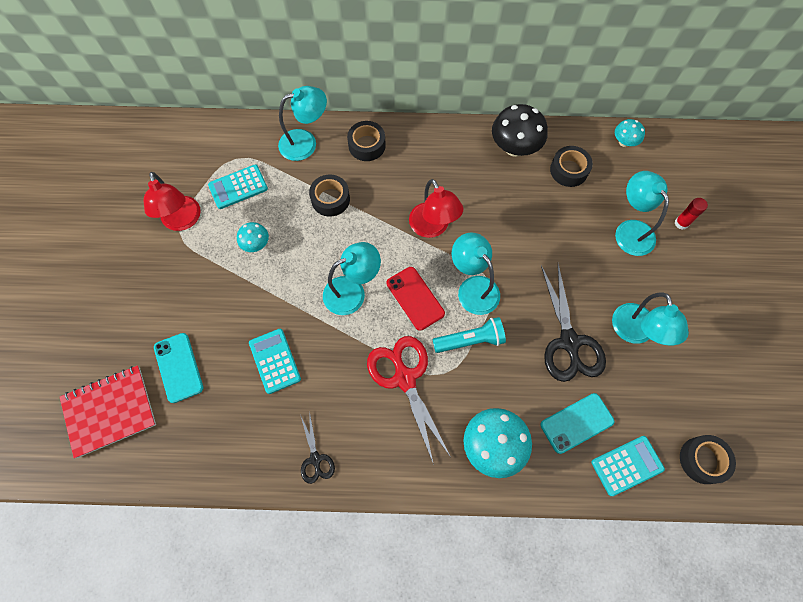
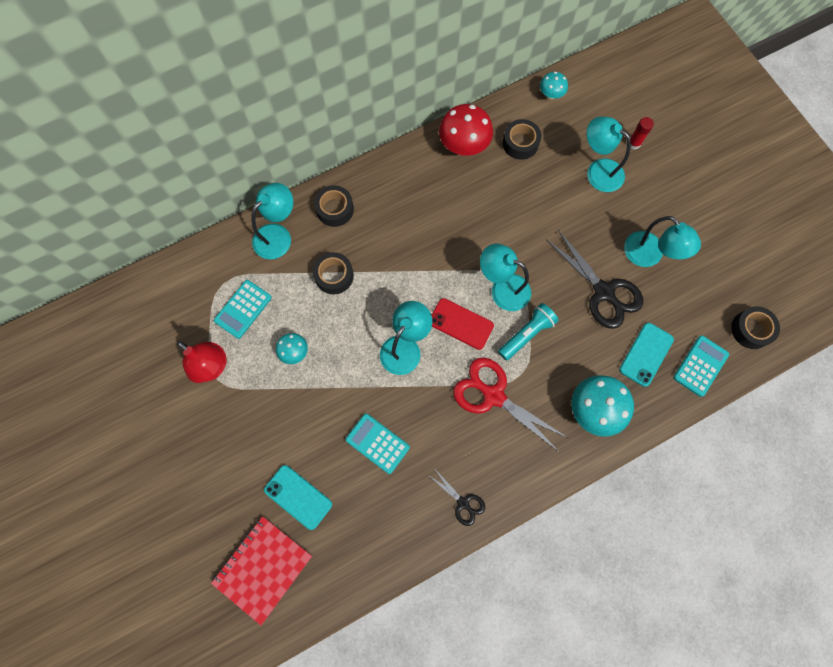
camera: 30 degrees left, 5 degrees up
red lamp [409,179,463,238] -> none
black mushroom [492,104,548,157] -> red mushroom [439,104,493,156]

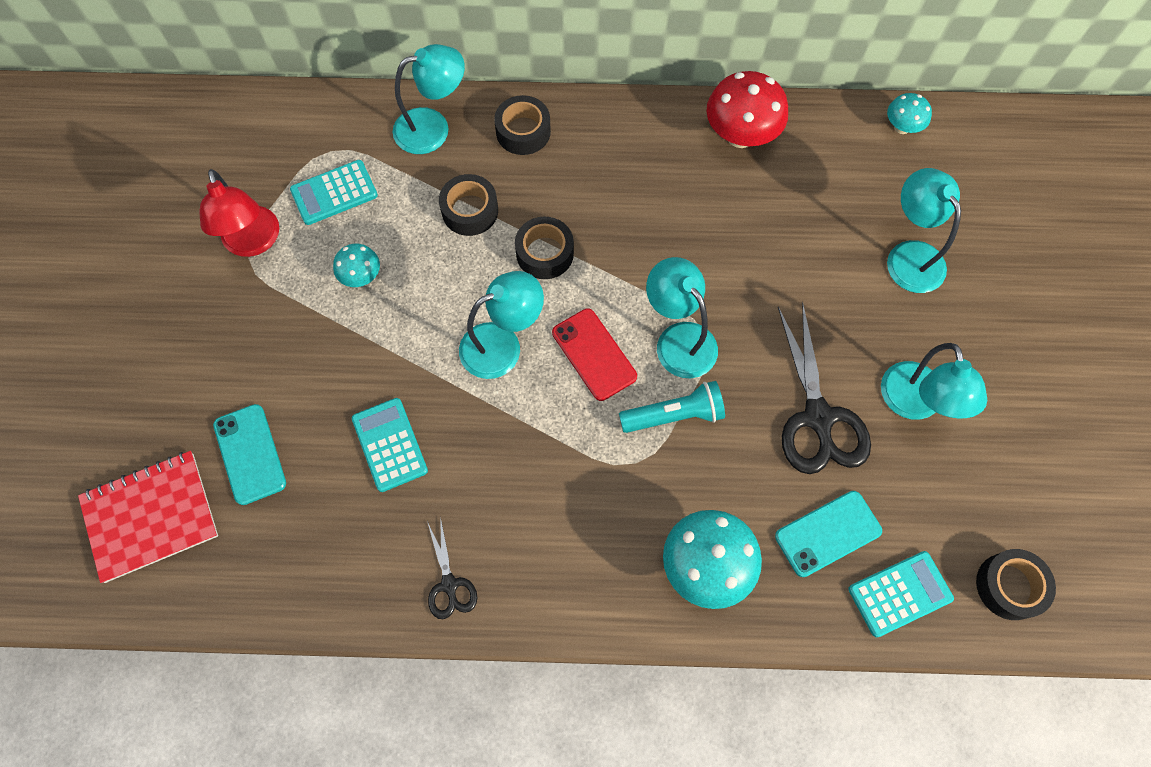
camera: 30 degrees right, 5 degrees down
red scissors [453,358,568,452] -> none
black tape [503,119,541,160] -> black tape moved to [515,217,574,279]
red glue stick [630,117,654,150] -> none

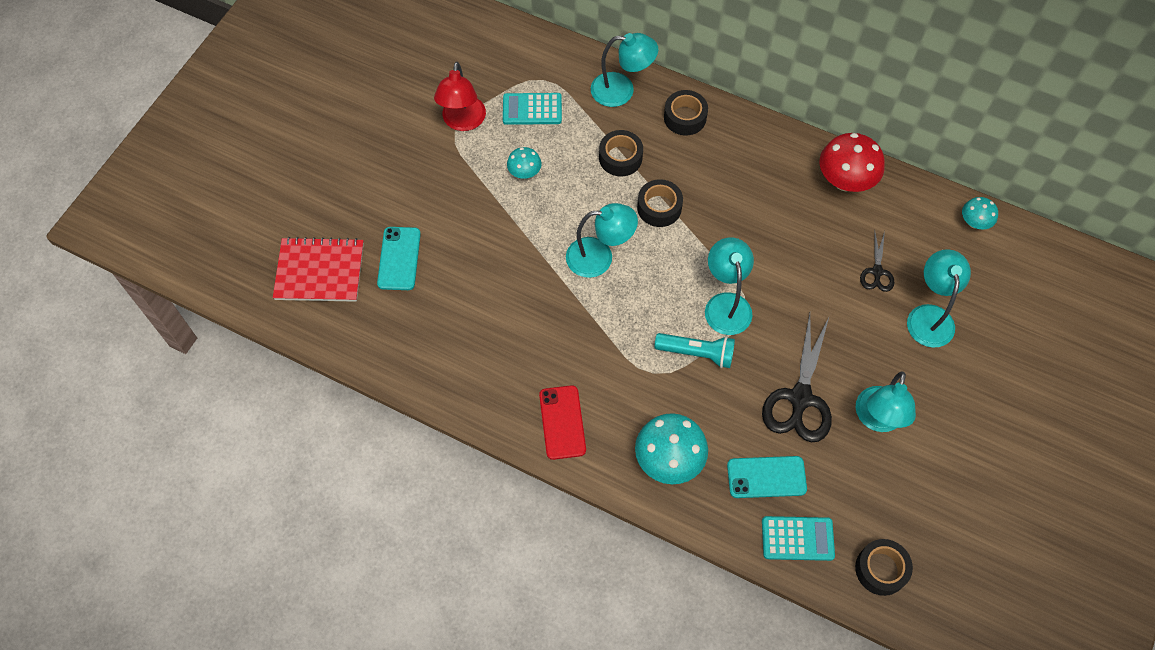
camera: 25 degrees right, 5 degrees down
turquoise calculator [352,398,428,492] -> none
black scissors [427,516,477,619] -> black scissors moved to [860,231,895,292]
red phone [552,309,637,401] -> red phone moved to [539,385,586,460]

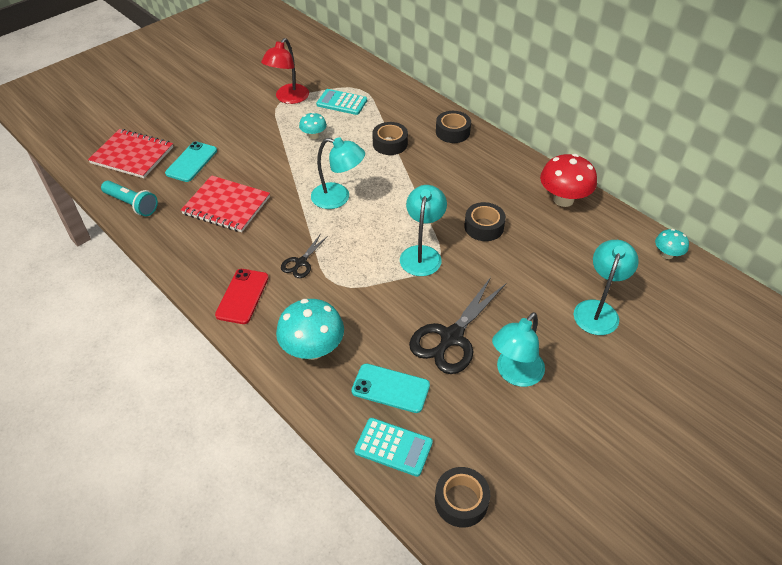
camera: 20 degrees right, 15 degrees down
turquoise lamp [591,33,658,107] -> none
black tape [637,179,683,227] -> black tape moved to [464,202,506,241]
turquoise flashlight [654,333,735,368] -> turquoise flashlight moved to [101,181,158,216]
black scissors [860,231,895,292] -> black scissors moved to [281,235,328,278]
none -> red notebook [181,175,270,232]

